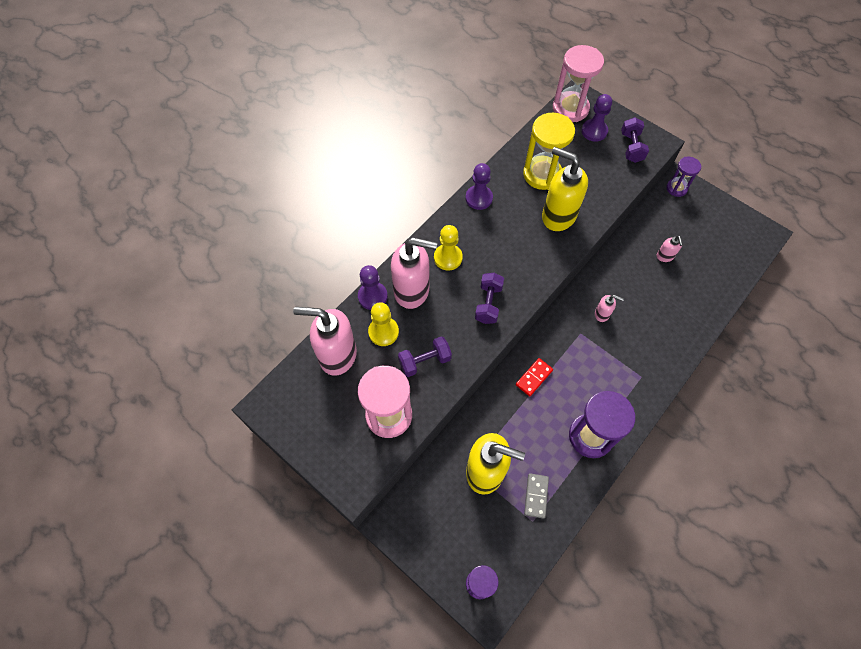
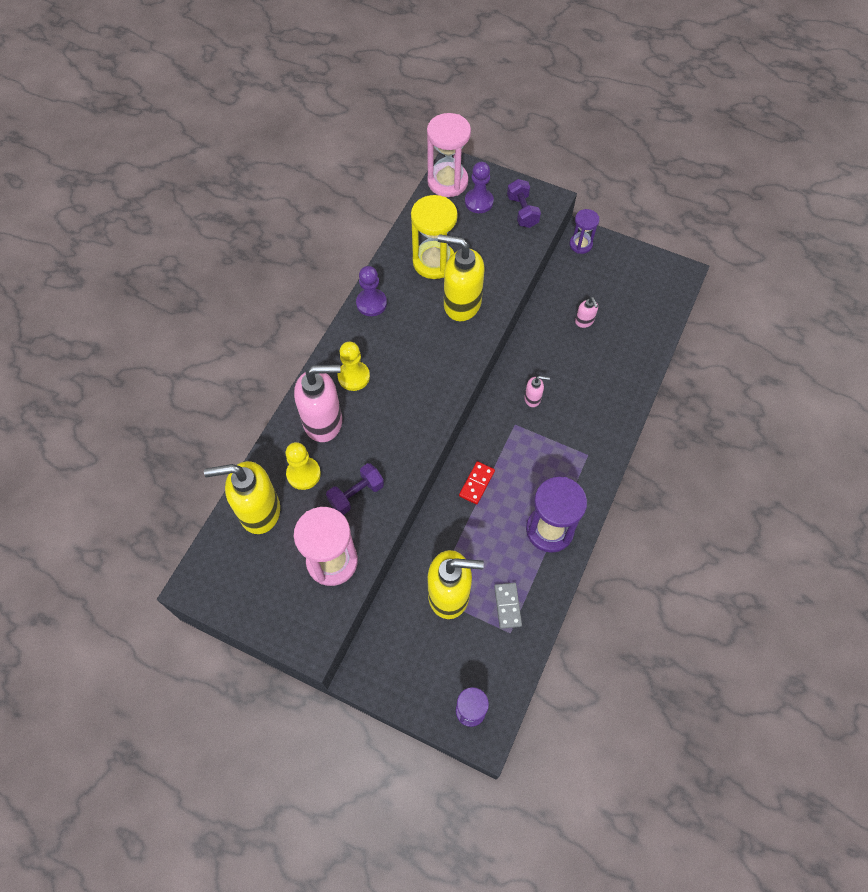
camera: 15 degrees left, 0 degrees up
pink soap dispenser [293,307,357,376] -> yellow soap dispenser [204,461,280,534]
purple pawn [358,265,388,310] -> none
purple dumbbell [475,273,504,324] -> none

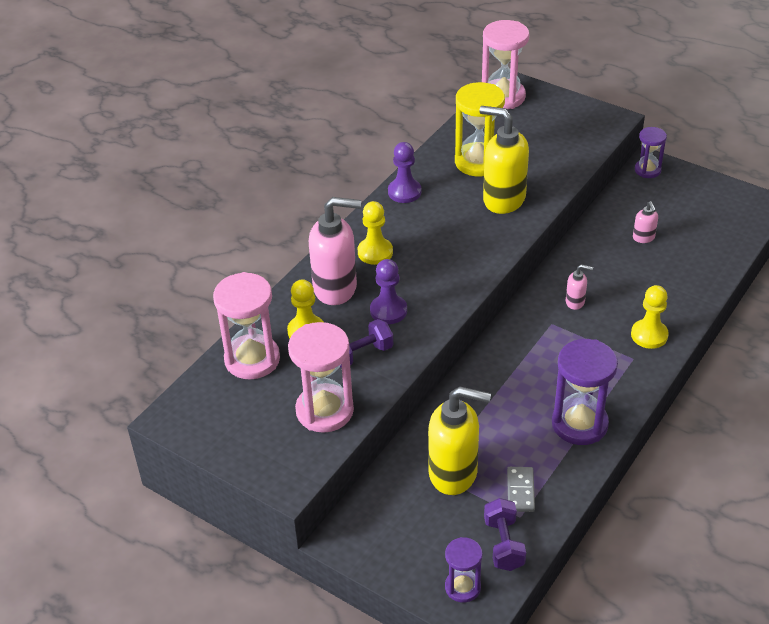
camera: 10 degrees right, 20 degrees down
yellow soap dispenser [204,461,280,534] -> pink hourglass [213,272,280,379]
red domino [459,461,495,504] -> none
purple pawn [465,162,494,213] -> purple pawn moved to [370,259,407,324]
purple dumbbell [507,179,541,228] -> purple dumbbell moved to [484,498,526,571]
none -> yellow pawn [631,285,669,349]

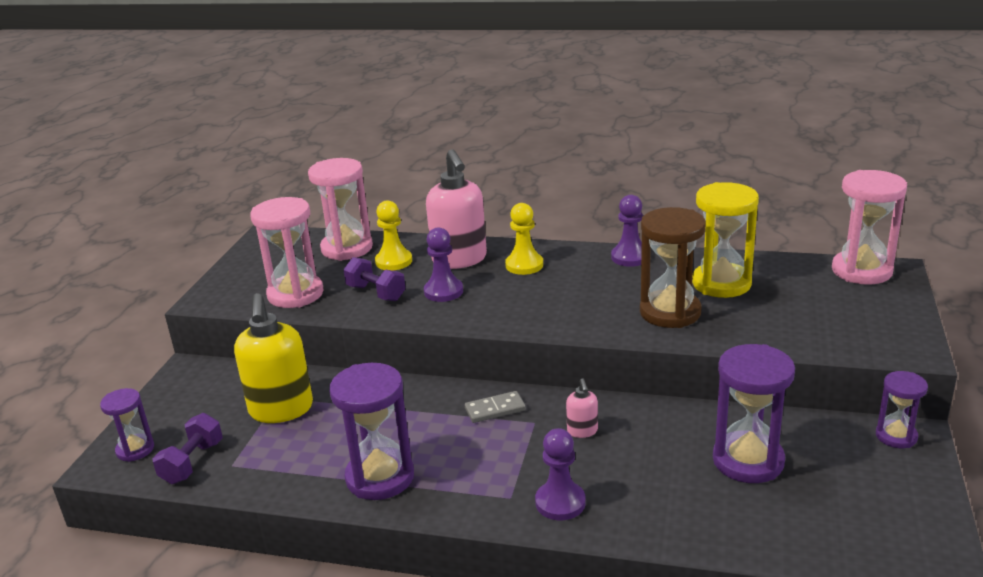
camera: 70 degrees right, 15 degrees down
yellow soap dispenser [479,106,529,214] -> brown hourglass [640,207,706,328]
purple dumbbell [484,498,526,571] -> purple dumbbell turned 45 degrees counterclockwise [152,413,223,484]
grey domino [507,467,535,512] -> grey domino moved to [465,391,526,423]
yellow pawn [631,285,669,349] -> purple pawn [535,428,586,520]
pink soap dispenser [633,201,658,243] -> purple hourglass [713,344,795,483]

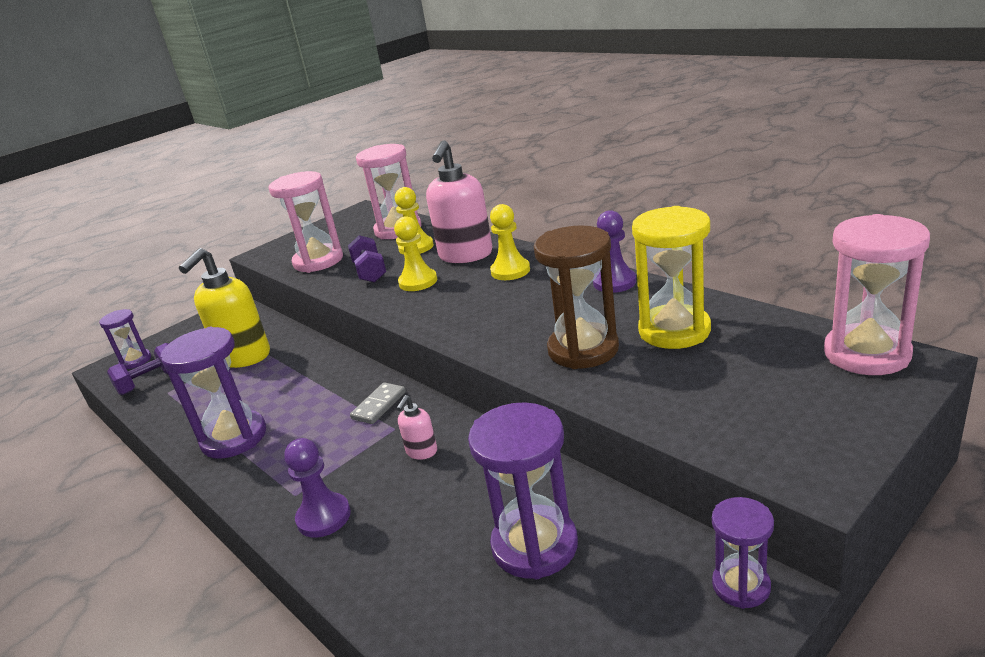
camera: 35 degrees right, 0 degrees up
purple pawn [424,227,463,302] -> yellow pawn [394,216,437,291]
grey domino [465,391,526,423] -> grey domino turned 75 degrees counterclockwise [350,382,406,424]

